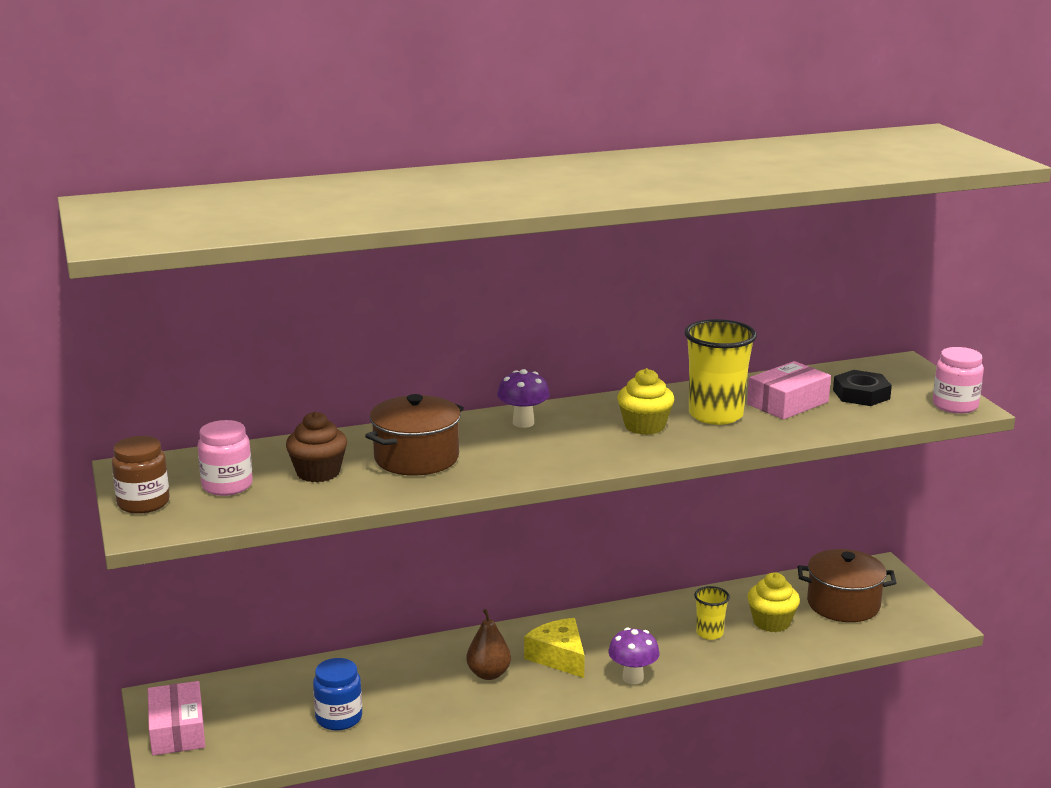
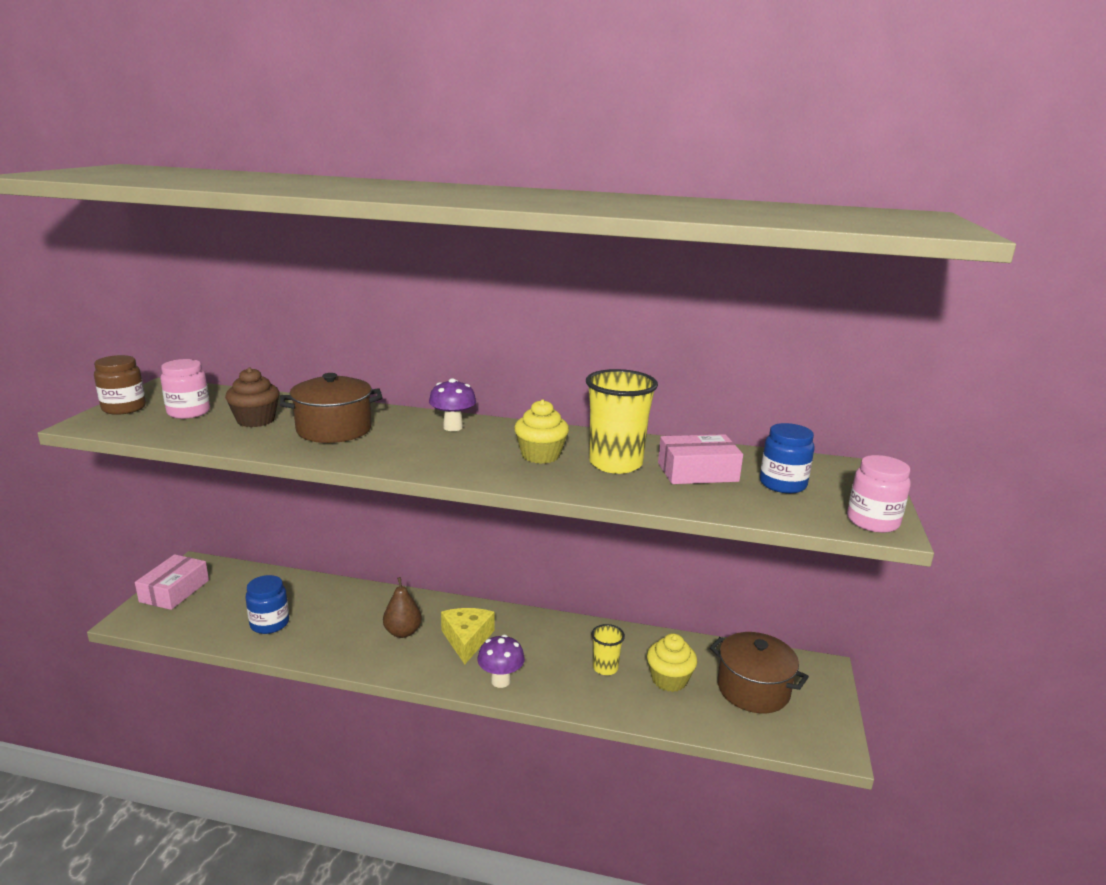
camera: 30 degrees right, 0 degrees up
black nut [833,370,892,406] -> blue jar [760,423,815,493]

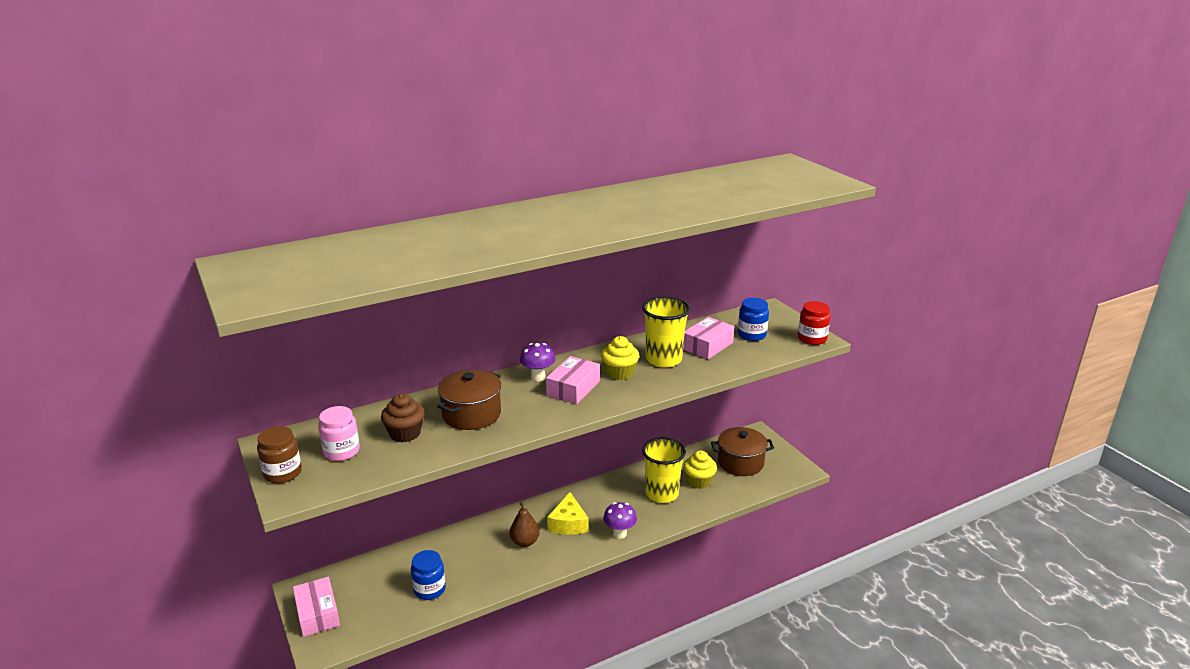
camera: 40 degrees left, 5 degrees up
yellow cheese [441,608,494,665] -> yellow cheese turned 135 degrees counterclockwise [547,492,589,534]
yellow cup [591,624,625,675] -> yellow cup [642,437,686,503], size x1.88
pink jar [847,455,911,533] -> red jar [798,301,831,345]
none -> pink box [546,356,600,404]

